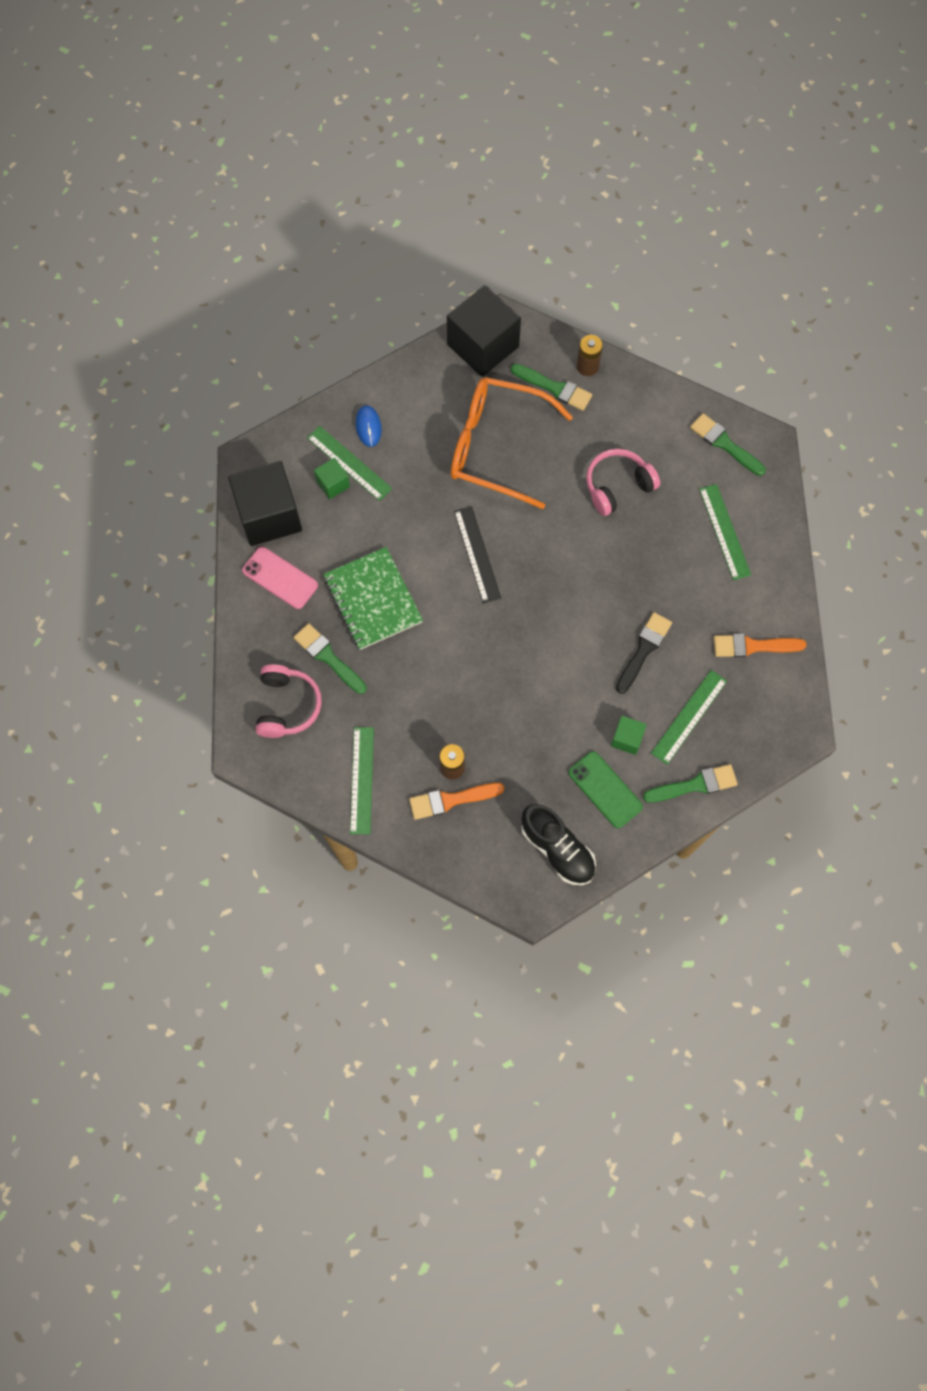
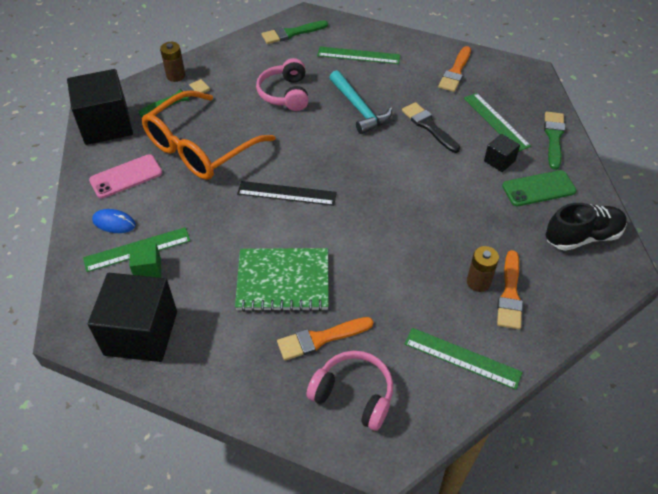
camera: 65 degrees left, 20 degrees down
pink phone [242,547,318,609] -> pink phone moved to [89,154,162,199]
green brush [294,623,367,694] -> orange brush [277,317,373,361]
green cube [611,716,647,755] -> black cube [484,134,520,172]
none -> turquoise hammer [329,70,392,134]

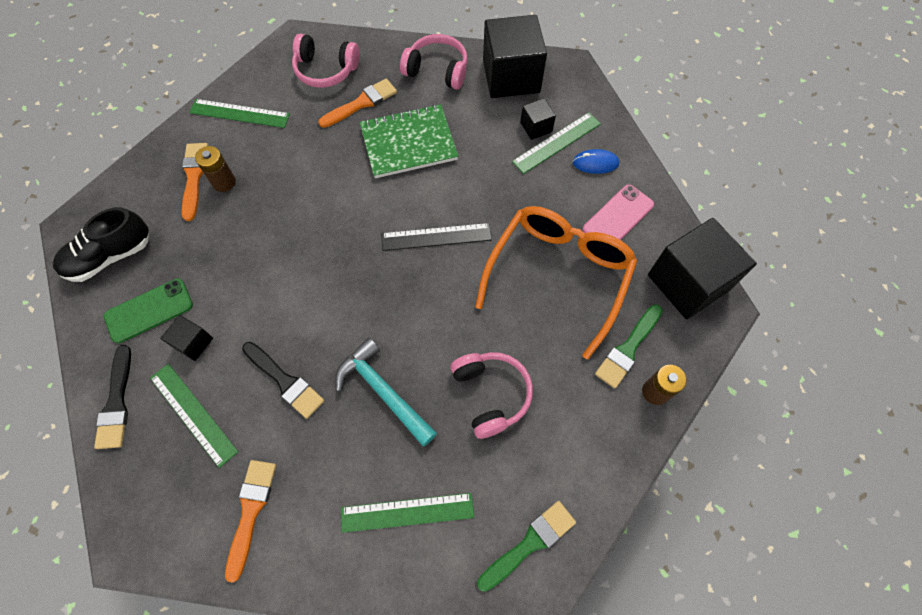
camera: 165 degrees right, 15 degrees up
green cube [129,242,161,278] -> black cube [520,98,556,140]
green brush [544,112,565,170] -> black brush [94,345,131,449]
none -> pink headphones [400,34,468,90]

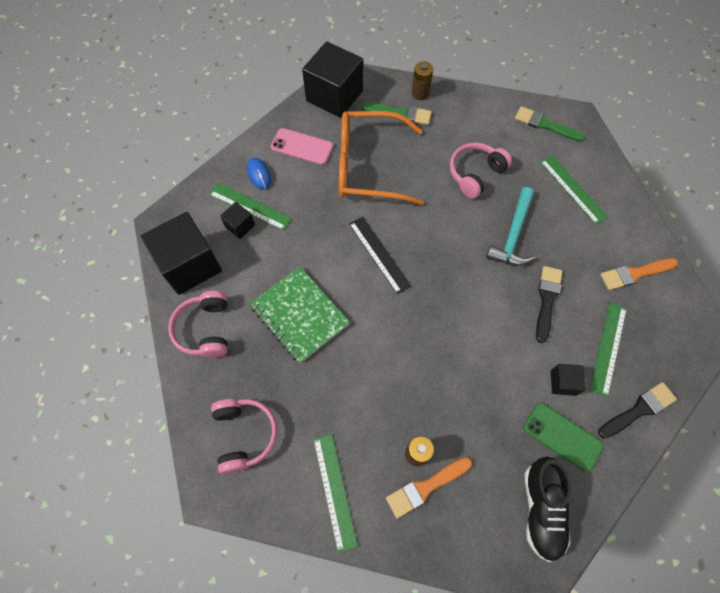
camera: 115 degrees left, 0 degrees up
black shoe [53,207,149,282] -> black shoe turned 60 degrees clockwise [525,457,571,562]
orange brush [318,79,397,128] -> none

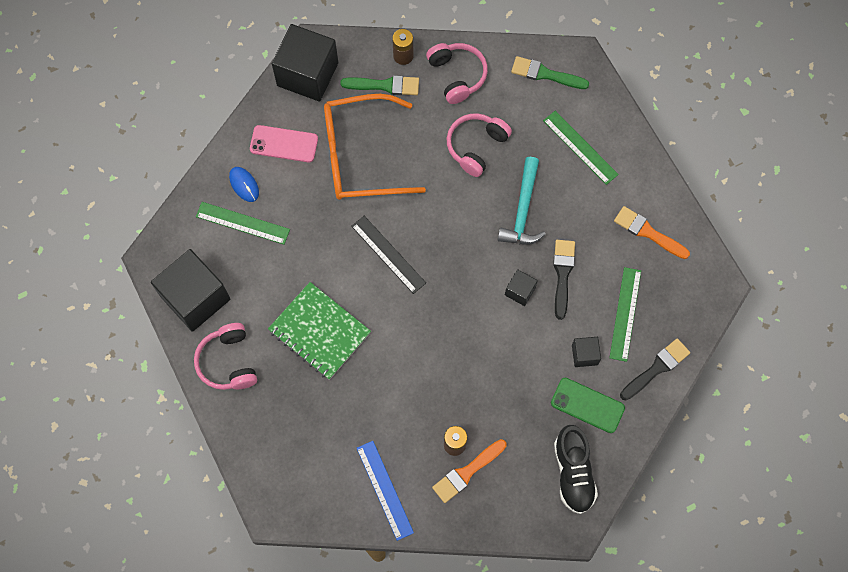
camera: 10 degrees left, 5 degrees up
pink headphones [211,399,277,474] -> pink headphones moved to [426,43,488,104]
black cube [220,202,255,239] -> black cube moved to [505,269,538,306]
green ruler [313,434,358,552] -> blue ruler [357,441,414,541]
orange brush [600,258,678,290] -> orange brush turned 60 degrees clockwise [614,206,690,259]

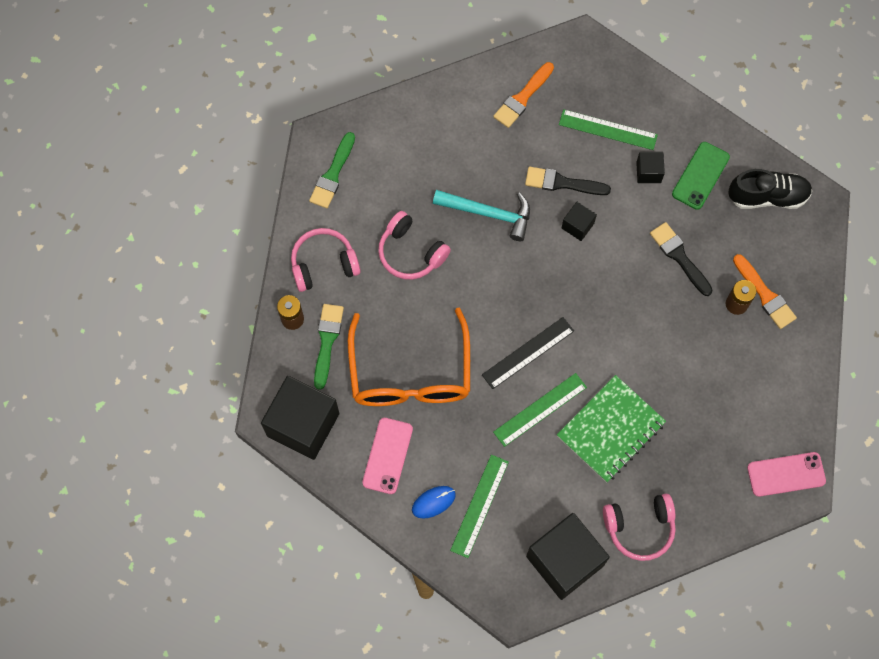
camera: 85 degrees left, 0 degrees up
blue ruler [357,441,414,541] -> none
green ruler [543,111,619,185] -> green ruler moved to [493,373,587,447]
black brush [620,338,690,400] -> black brush moved to [650,222,712,296]
none -> pink phone [747,452,826,497]

